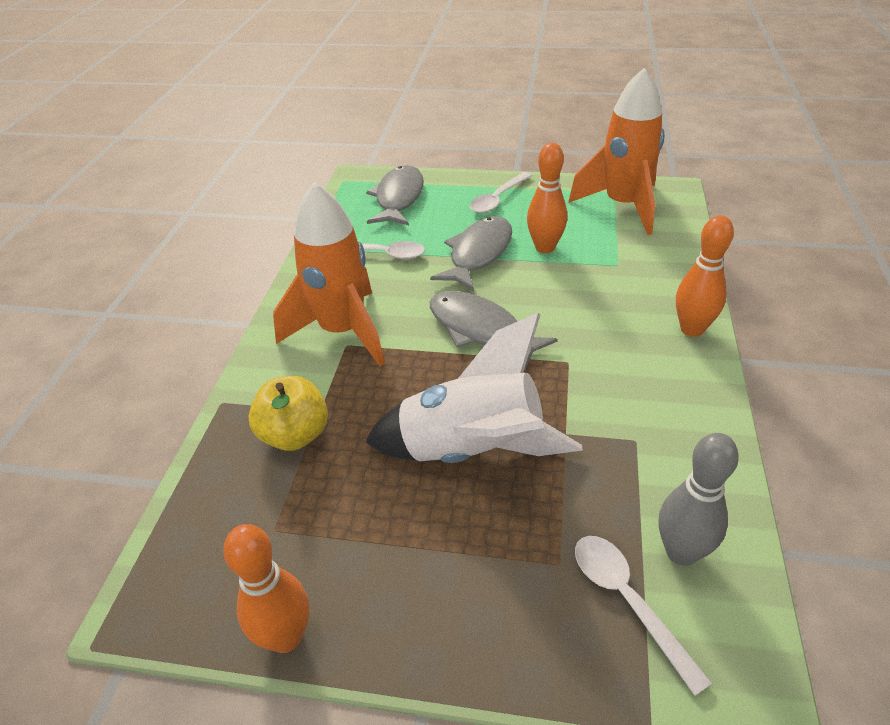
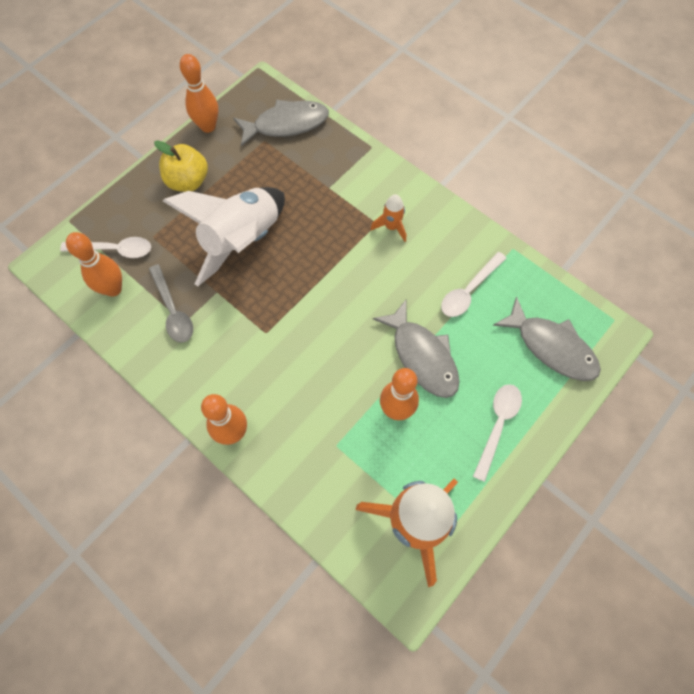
camera: 120 degrees right, 25 degrees up
yellow apple [248,376,328,451] -> yellow apple moved to [154,140,208,192]
orange rocket [273,182,385,367] -> orange rocket [370,194,406,242], size x0.44
grey fish [430,291,558,370] -> grey fish moved to [233,99,329,147]
white spoon [470,172,532,213] -> white spoon turned 45 degrees clockwise [473,384,522,482]
grey bowling pin [659,433,739,566] -> orange bowling pin [66,232,122,297]
none -> grey spoon [149,264,193,343]

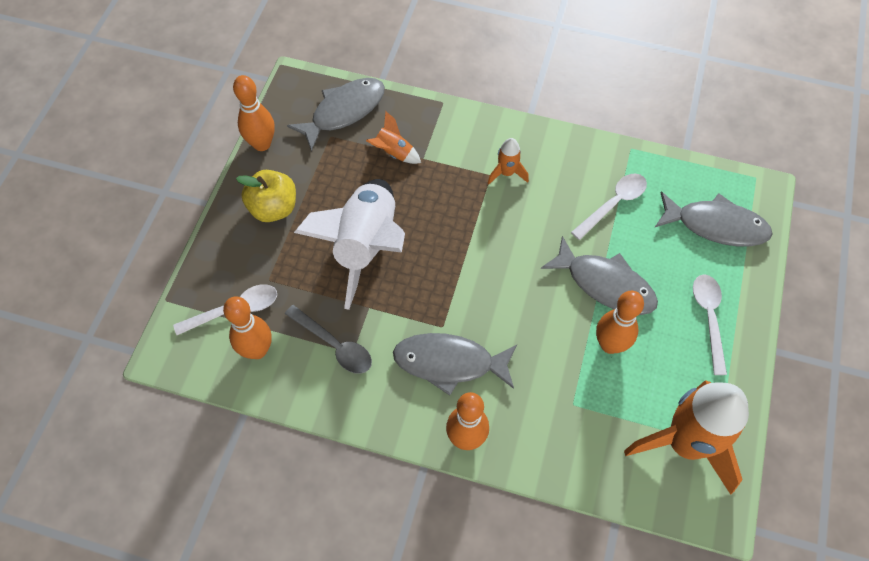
camera: 25 degrees left, 5 degrees down
white spoon [441,252,507,317] -> white spoon turned 150 degrees counterclockwise [571,174,647,240]
none -> orange rocket [366,111,421,164]
none -> grey fish [393,333,517,396]

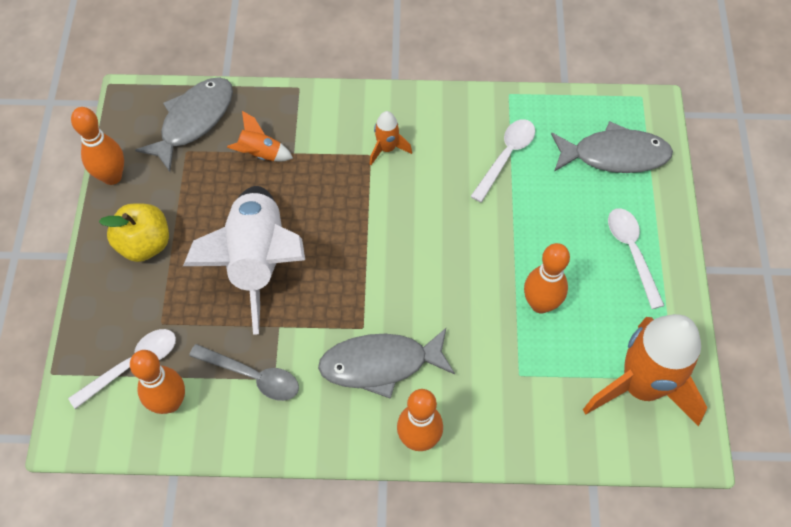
camera: 15 degrees left, 0 degrees up
grey fish [541,236,658,315] -> none

